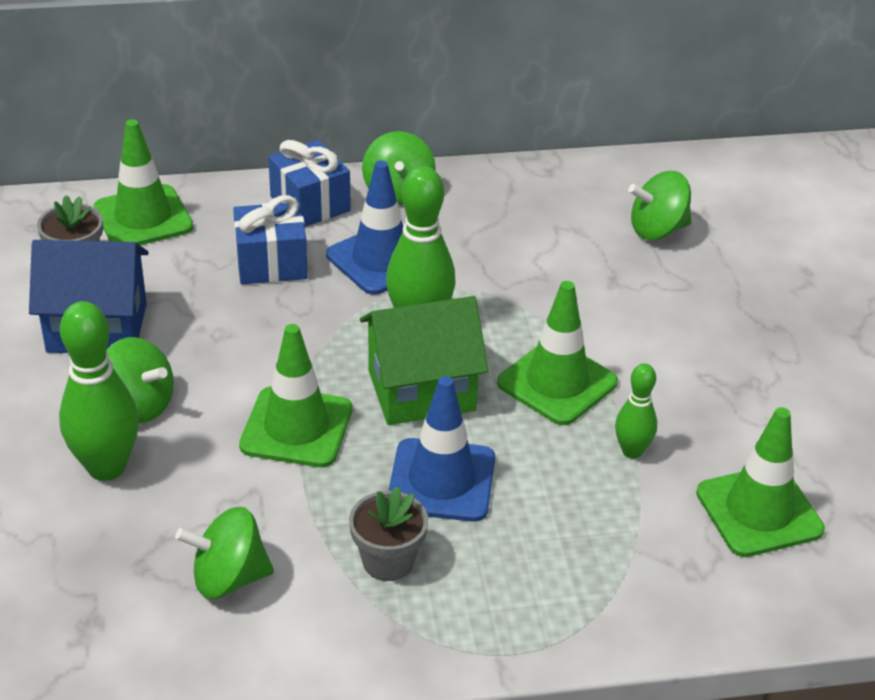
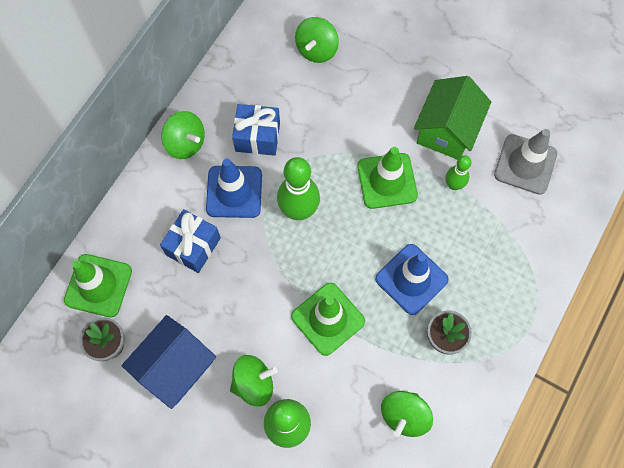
camera: 50 degrees left, 30 degrees up
blue gift [268,140,351,227] -> blue gift moved to [232,104,280,156]
green house [360,296,488,425] -> green house moved to [414,76,491,160]
green traffic cone [696,407,825,557] -> grey traffic cone [494,129,557,194]

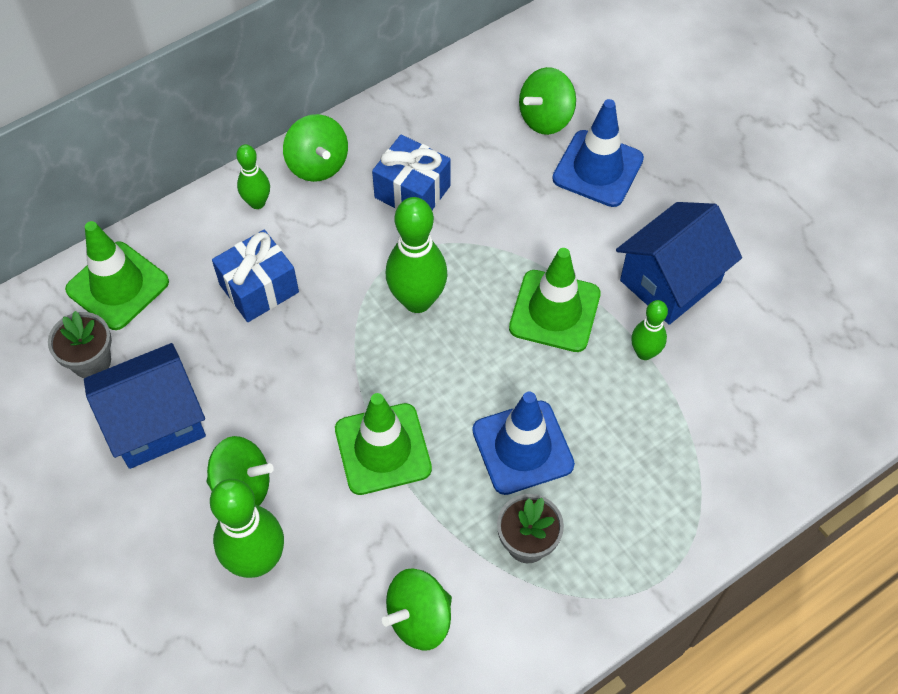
camera: 25 degrees right, 10 degrees down
blue traffic cone [206,159,262,218] -> blue traffic cone moved to [552,99,644,207]
green house [414,76,491,160] -> blue house [616,202,742,325]
grey traffic cone [494,129,557,194] -> none
none -> green bowling pin [236,144,270,209]

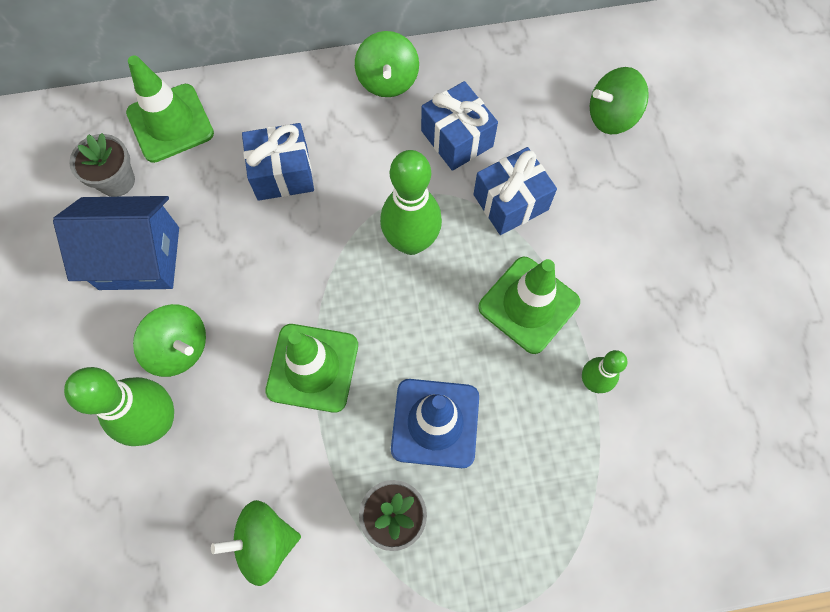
camera: 25 degrees right, 10 degrees up
green bowling pin [236,144,270,209] -> none
blue traffic cone [552,99,644,207] -> none
blue house [616,202,742,325] -> none
none -> blue gift [473,147,557,235]

